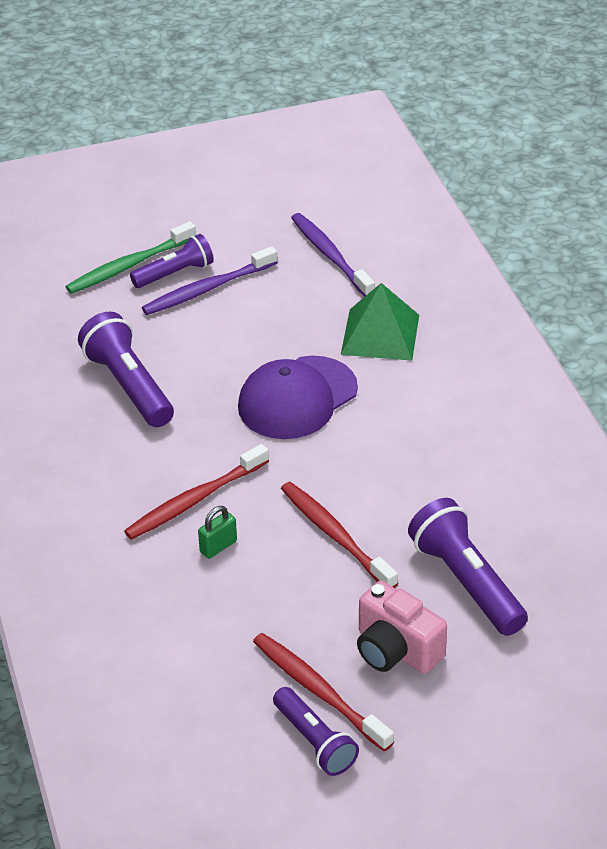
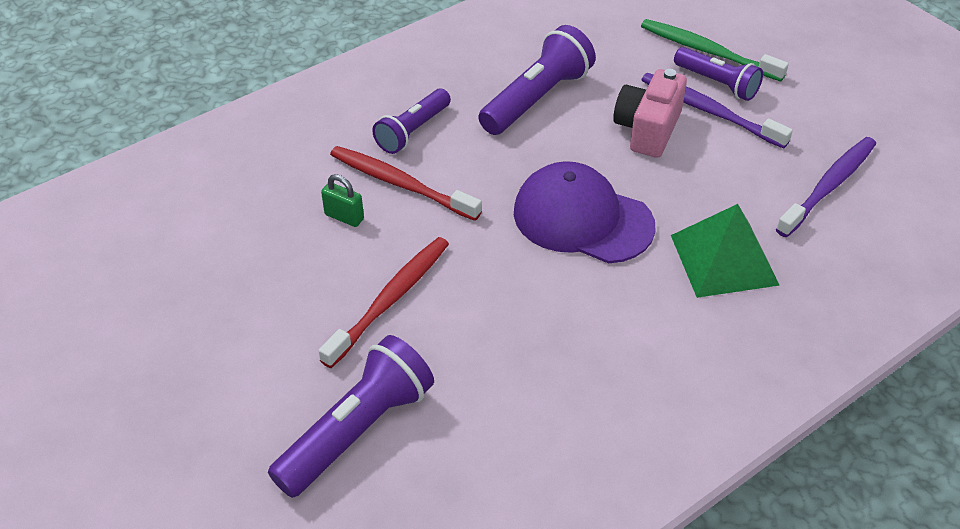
camera: 70 degrees right, 5 degrees up
red toothbrush [253,633,394,751] -> none
purple flashlight [273,687,359,776] -> purple flashlight moved to [372,89,451,154]
pink camera [357,581,447,674] -> pink camera moved to [613,69,687,158]

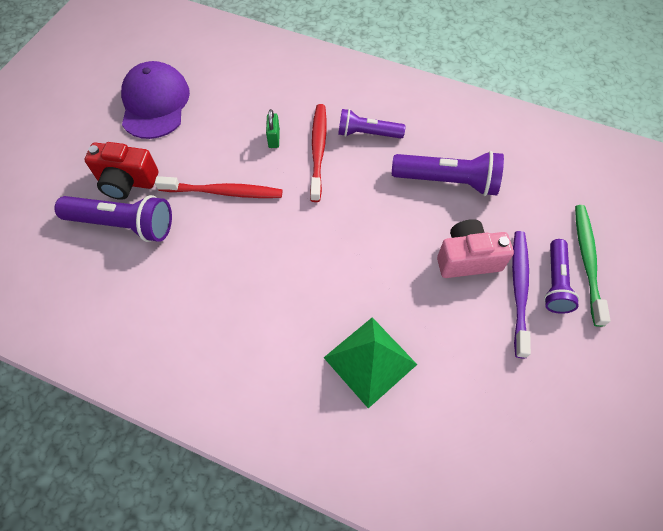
camera: 60 degrees right, 15 degrees up
purple cap [514,161,656,263] -> purple cap moved to [121,61,190,139]
purple toothbrush [776,137,876,237] -> none
none -> red camera [84,142,158,200]

